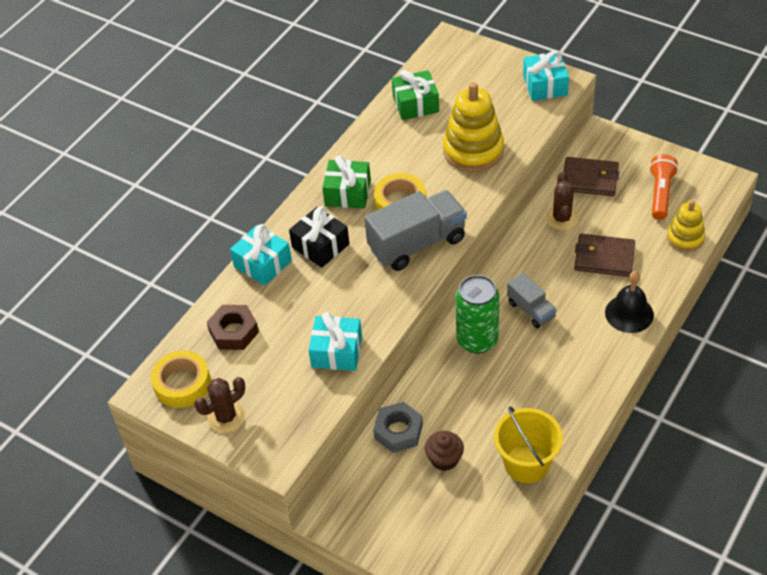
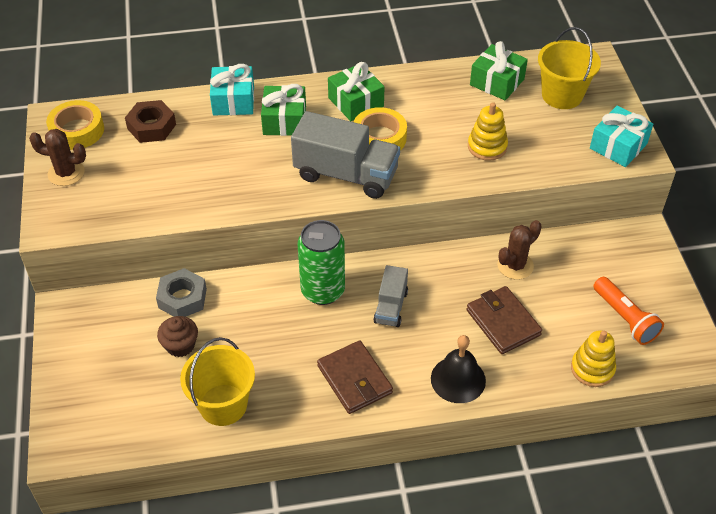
camera: 45 degrees right, 0 degrees up
black gift [289,206,349,268] -> green gift [261,84,306,136]
turquoise gift [309,312,362,371] -> none
yellow stacking toy [443,82,504,172] -> yellow stacking toy [468,102,508,161], size x0.60
brown wallet [563,157,619,196] -> brown wallet moved to [317,340,393,414]
orange flashlight [649,154,678,220] -> orange flashlight turned 90 degrees clockwise [593,277,664,345]
none -> yellow bucket [538,27,601,109]

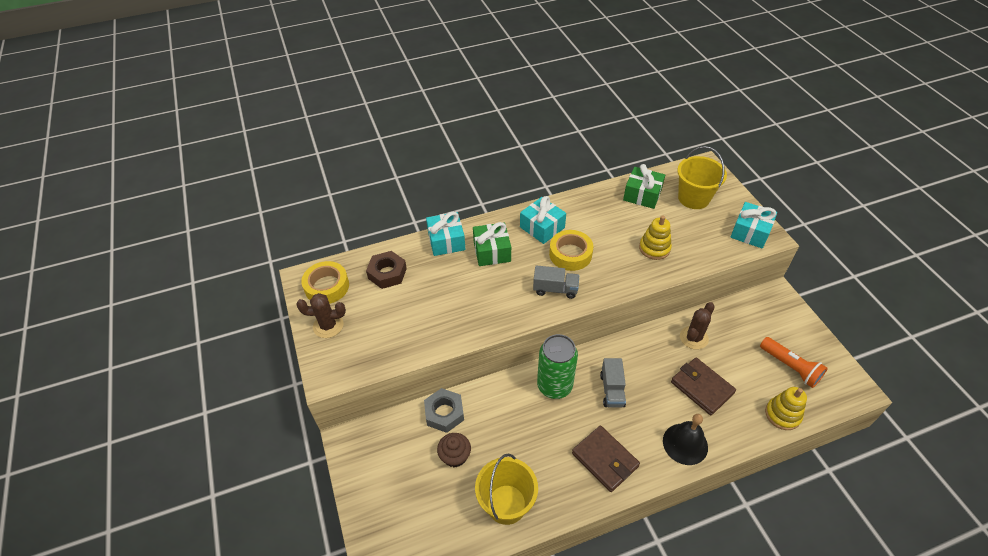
camera: 10 degrees left, 0 degrees up
grey truck [291,111,400,199] -> grey truck [533,265,579,299], size x0.55
green gift [328,62,384,121] -> turquoise gift [520,196,566,244]

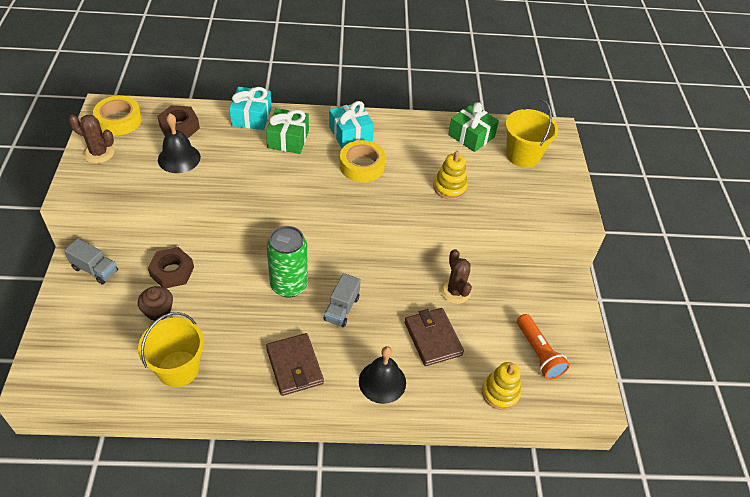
camera: 15 degrees right, 0 degrees up
grey nut [424,388,464,433] -> brown nut [148,247,194,288]
grey truck [533,265,579,299] -> grey truck moved to [64,238,118,285]
brown cactus [680,302,715,349] -> brown cactus turned 75 degrees counterclockwise [440,249,472,304]
turquoise gift [730,202,777,248] -> none
none -> black bell [158,113,201,173]

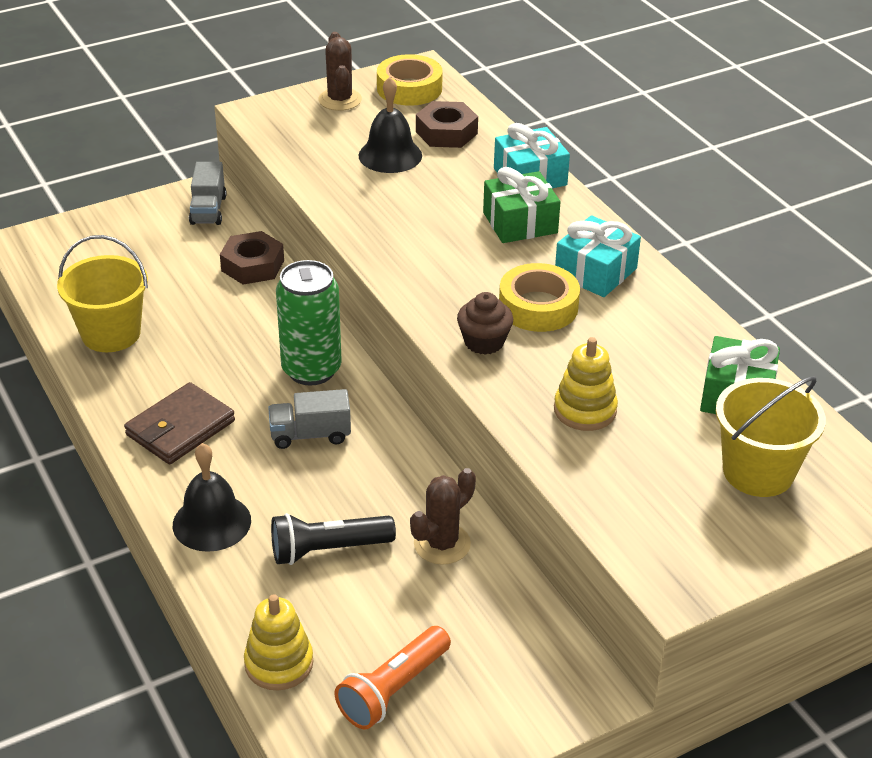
camera: 65 degrees right, 10 degrees down
brown cupcake [138,286,173,321] -> brown cupcake moved to [457,292,513,355]
brown wallet [405,308,464,366] -> black flashlight [271,513,396,565]

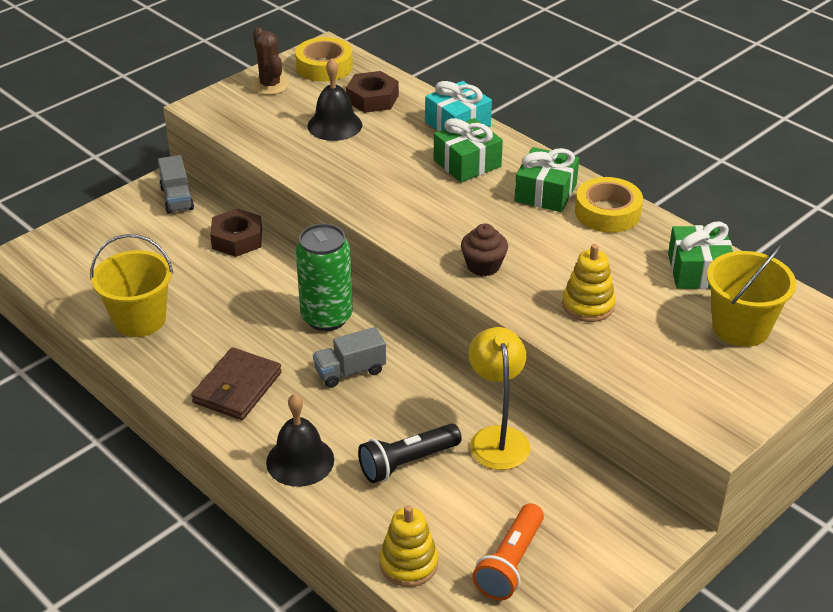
camera: 15 degrees left, 0 degrees up
brown cactus [410,468,476,565] -> yellow lamp [469,327,530,470]
yellow tape [499,263,580,332] -> yellow tape moved to [575,177,643,233]
turquoise gift [555,215,641,297] -> green gift [514,147,579,212]

